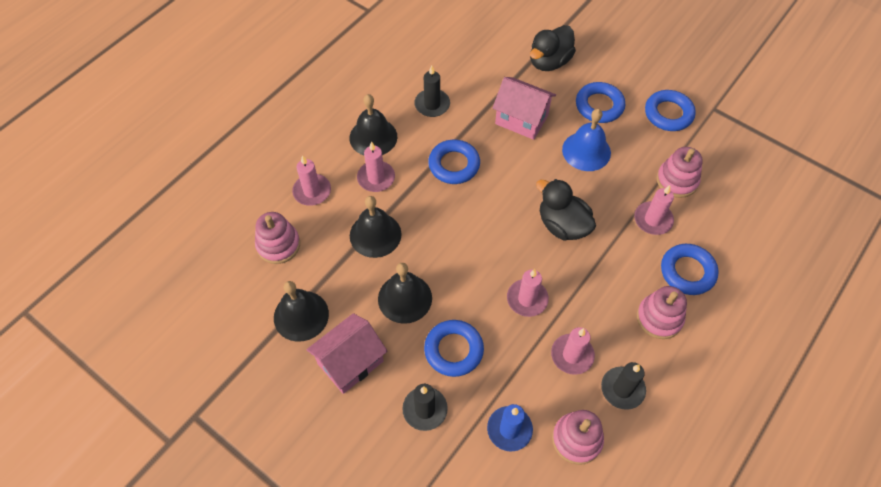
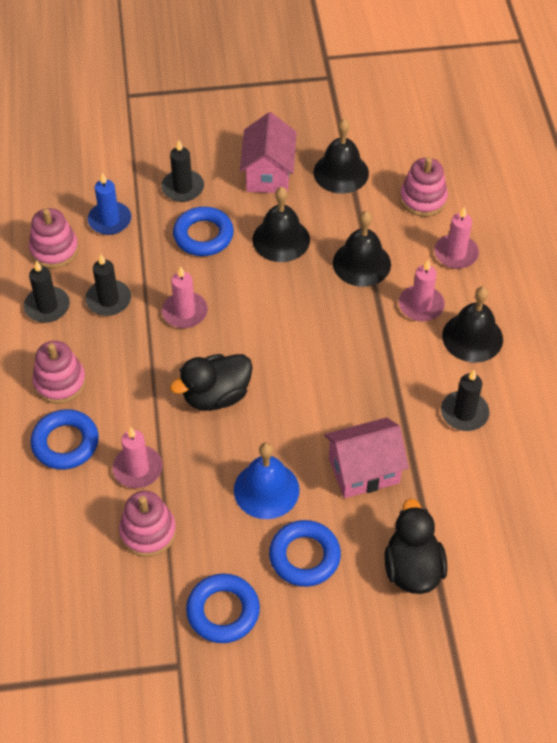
camera: 135 degrees right, 5 degrees down
blue ring [428,140,480,184] -> none
black duck [536,179,596,240] -> black duck turned 150 degrees clockwise [170,354,252,411]
pink candle [551,327,595,375] -> black candle [85,254,131,316]

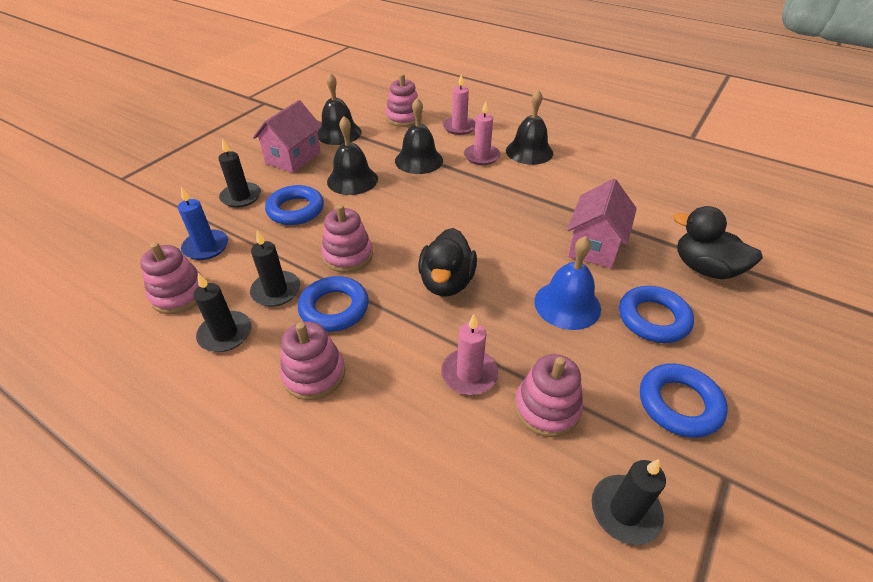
camera: 50 degrees left, 10 degrees down
blue ring [31,409,99,470] -> blue ring moved to [298,276,369,332]
pink candle [162,266,208,328] -> pink stacking toy [321,204,373,273]
pink house [240,112,297,193] -> pink house turned 75 degrees clockwise [253,100,322,173]
black candle [441,370,489,431] -> black candle moved to [592,459,666,545]

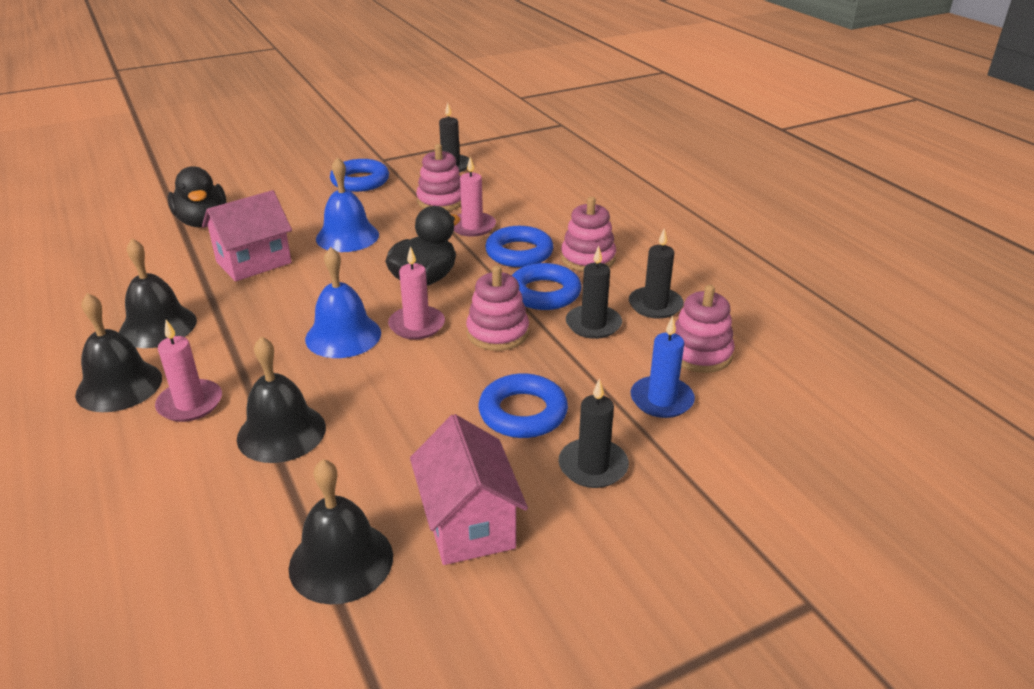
camera: 150 degrees left, 10 degrees down
pink house [253,100,322,173] -> pink house turned 75 degrees counterclockwise [410,414,528,565]
black bell [327,116,378,195] -> black bell moved to [119,239,197,348]
pink stacking toy [386,74,422,127] -> none
pink candle [443,74,476,135] -> pink candle moved to [388,246,445,339]
blue ring [619,286,694,343] -> blue ring moved to [485,226,554,267]
none -> blue bell [305,247,381,358]

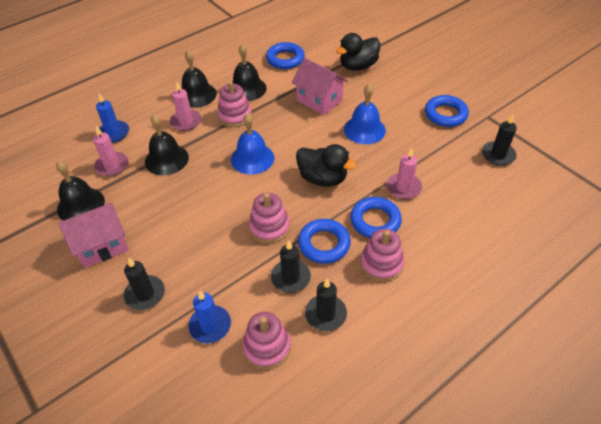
camera: 80 degrees right, 15 degrees up
pink candle [388,246,445,339] -> pink candle moved to [93,126,128,176]
pink stacking toy [416,144,461,211] -> pink stacking toy moved to [217,81,252,127]
blue ring [478,373,568,438] -> blue ring moved to [266,42,305,69]
none -> blue candle [96,94,129,143]

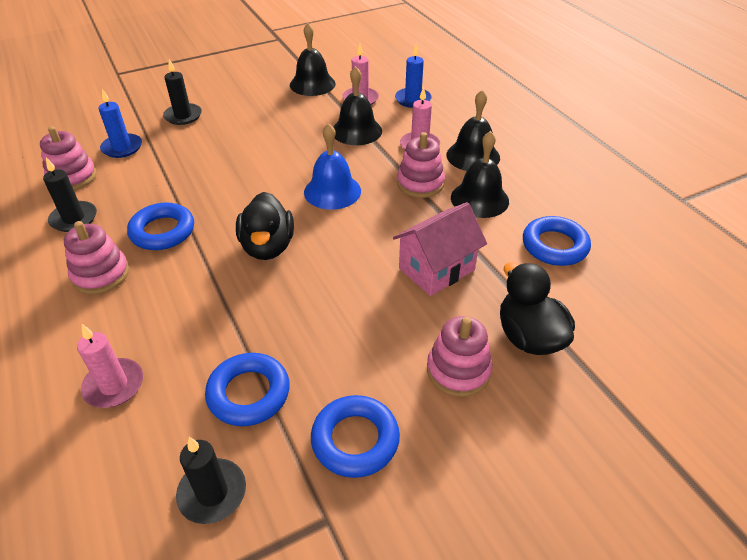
camera: 100 degrees right, 5 degrees down
pink house [58,203,129,268] -> none
pink stacking toy [249,193,290,243] -> pink stacking toy moved to [427,316,492,397]
black candle [271,241,311,293] -> none
black duck [296,144,357,187] -> black duck turned 45 degrees counterclockwise [236,192,294,260]
blue bell [344,84,386,144] -> none
blue ring [350,197,402,238] -> blue ring moved to [205,353,290,426]
pink candle [387,147,422,199] -> pink candle moved to [77,324,143,408]

